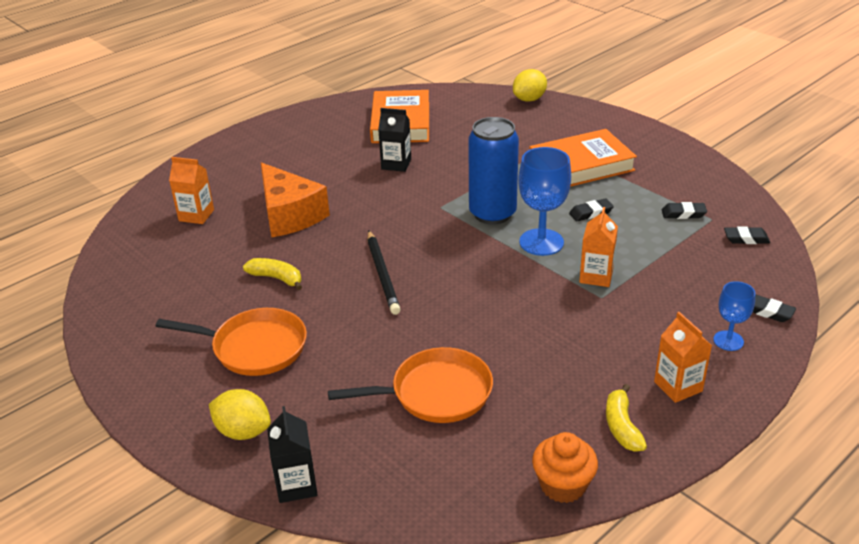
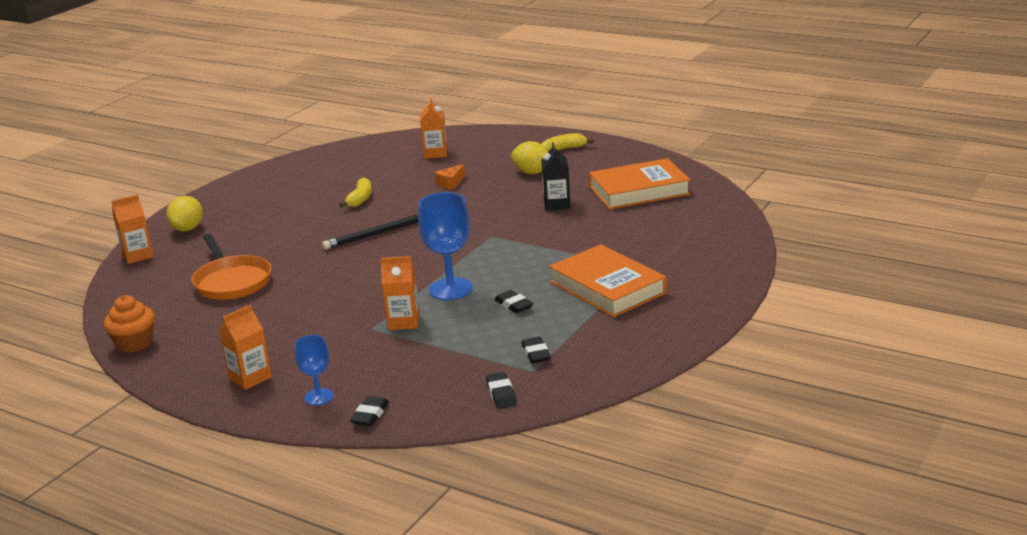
camera: 75 degrees right, 10 degrees down
orange pan [156,308,307,376] -> none
orange cheese [261,162,330,237] -> orange cheese [435,164,465,189], size x0.43
black carton [267,406,318,503] -> orange carton [111,195,154,264]
blue can [468,117,519,225] -> none
yellow lemon [513,69,547,102] -> yellow lemon moved to [511,141,548,174]
yellow banana [606,384,647,452] -> yellow banana moved to [542,133,593,152]

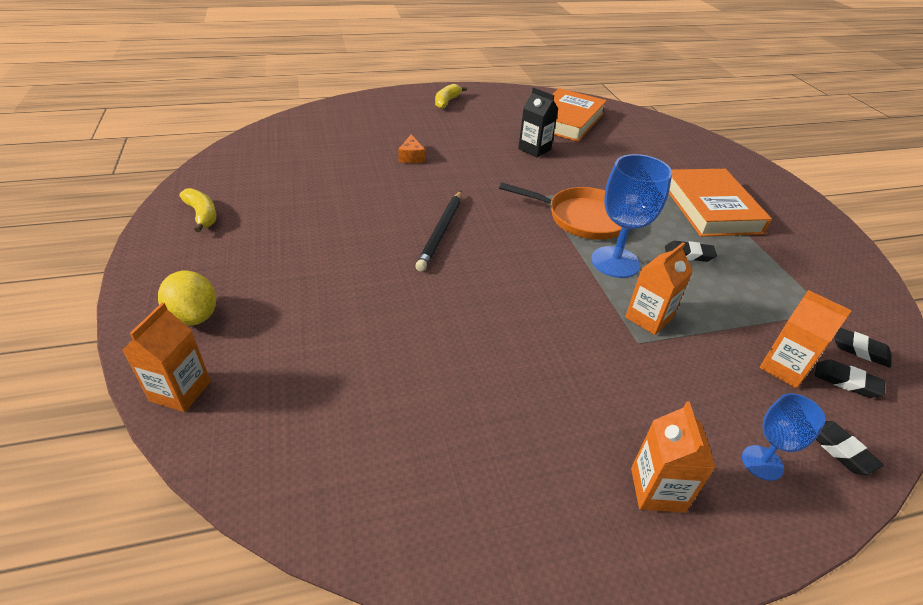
camera: 50 degrees left, 15 degrees up
orange cupcake [103,295,155,353] -> none
orange pan [191,234,272,300] -> orange pan moved to [499,182,622,240]
yellow banana [339,178,372,207] -> yellow banana moved to [180,188,216,233]
orange carton [420,97,447,159] -> orange carton moved to [760,290,852,388]
yellow lemon [511,141,548,174] -> none
black eraser [521,337,551,364] -> black eraser moved to [815,359,885,398]
orange book [549,244,667,317] -> orange book turned 75 degrees clockwise [669,169,772,237]

